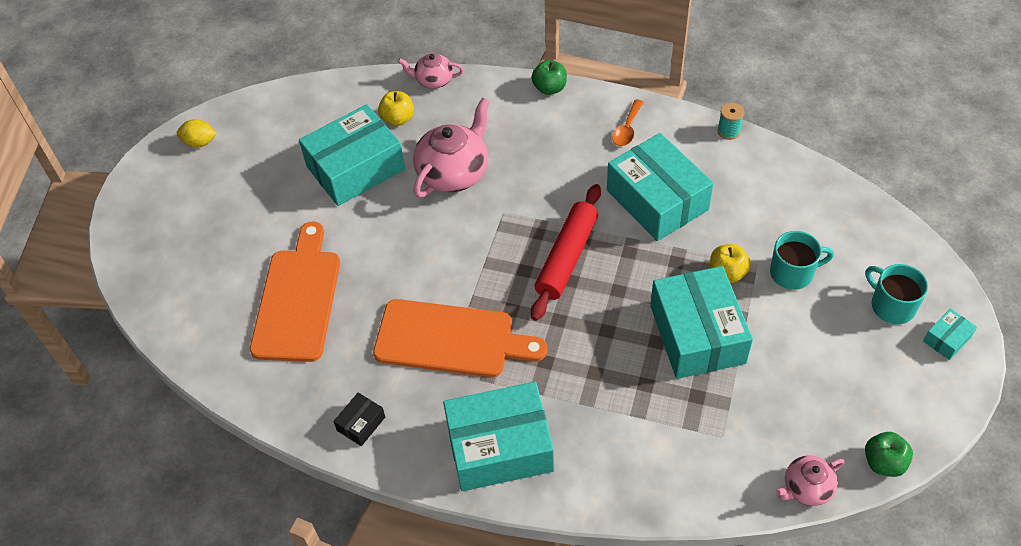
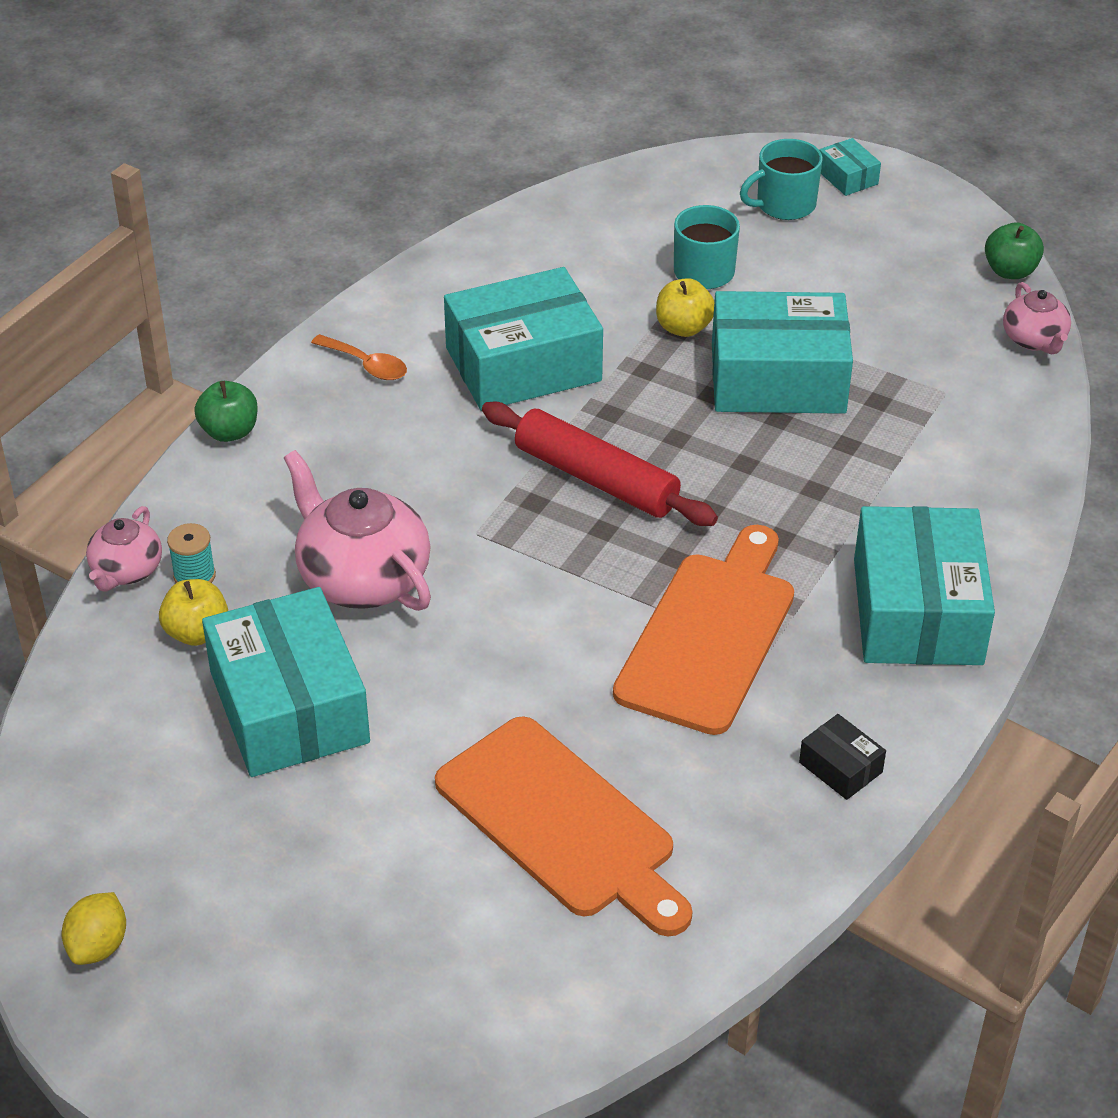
camera: 80 degrees left, 10 degrees down
orange cutting board [250,221,340,362] -> orange cutting board turned 150 degrees counterclockwise [435,716,693,936]
turquoise spool [717,103,744,140] -> turquoise spool moved to [167,523,216,583]

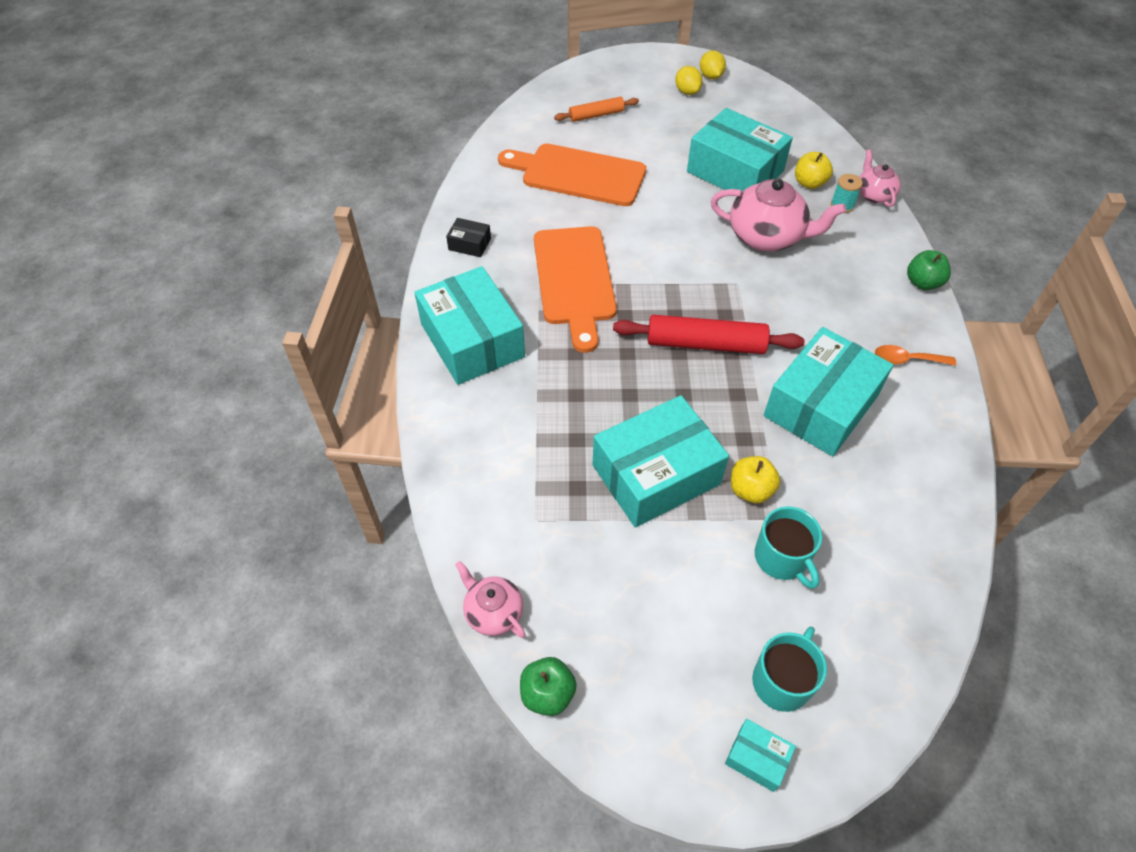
camera: 150 degrees right, 10 degrees up
none -> orange rolling pin [554,97,639,122]
none -> yellow lemon [675,66,703,95]

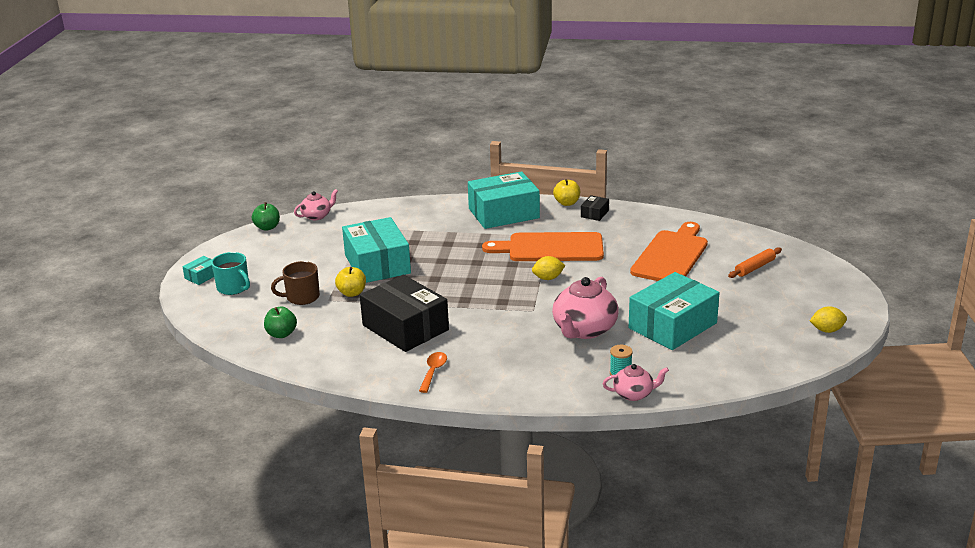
camera: 100 degrees right, 25 degrees down
orange rolling pin [554,97,639,122] -> orange rolling pin turned 60 degrees clockwise [728,247,782,278]
red rolling pin [613,315,804,354] -> none
yellow lemon [675,66,703,95] -> yellow lemon moved to [532,256,565,280]
turquoise mug [755,506,822,589] -> brown mug [271,261,320,305]
turquoise box [764,327,894,457] -> black box [360,275,449,352]
yellow apple [795,152,833,189] -> yellow apple moved to [553,179,580,206]
green apple [907,250,951,290] -> green apple moved to [264,307,297,338]

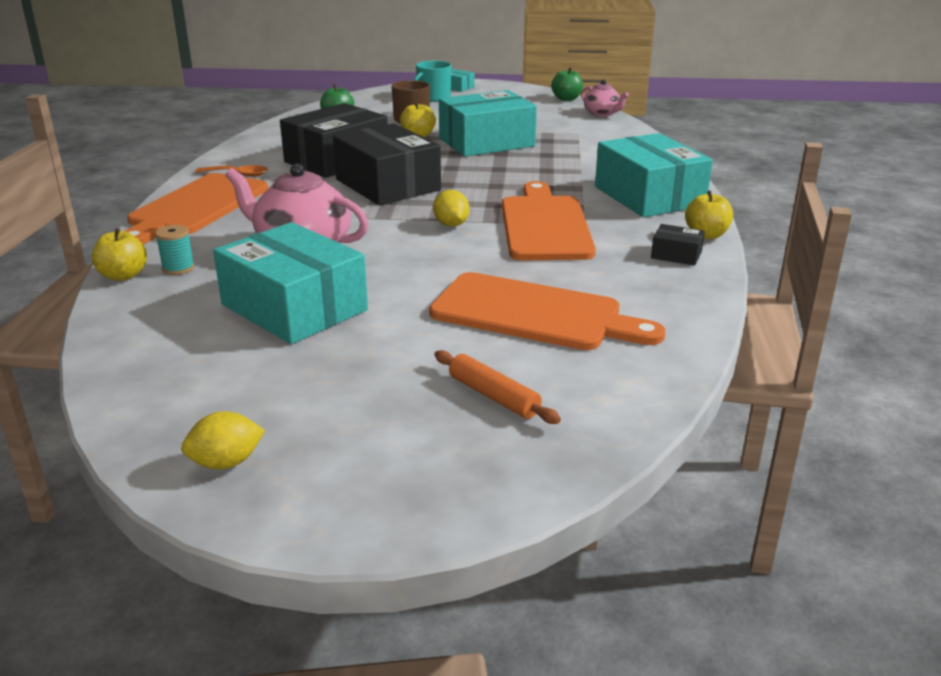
camera: 85 degrees right, 0 degrees up
pink teapot [603,364,669,401] -> yellow apple [92,228,147,281]
yellow lemon [810,306,847,333] -> yellow lemon turned 75 degrees clockwise [181,411,265,469]
none -> orange cutting board [125,173,268,244]
none -> black box [333,123,441,205]

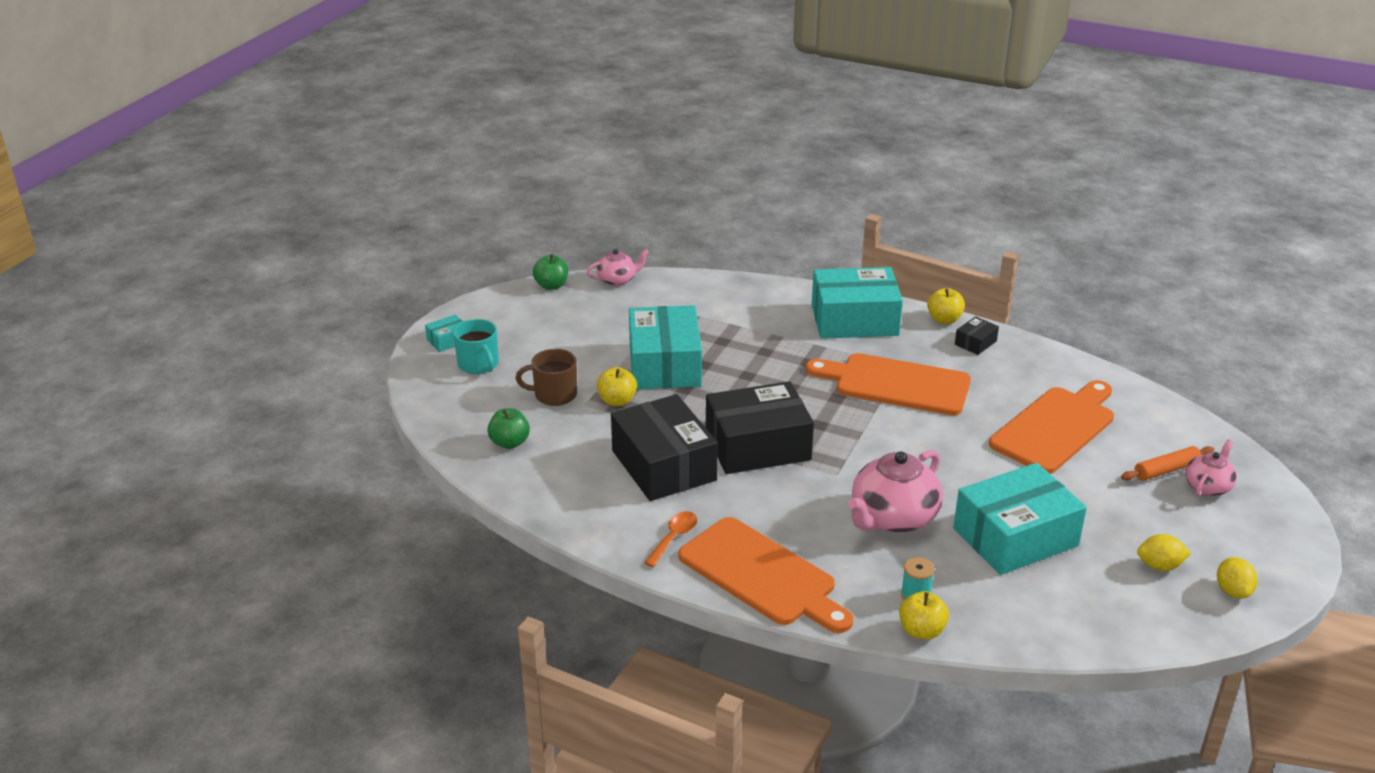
camera: 70 degrees left, 5 degrees up
yellow lemon [433,190,469,227] -> yellow lemon moved to [1137,534,1191,571]
none -> pink teapot [1185,439,1237,496]

